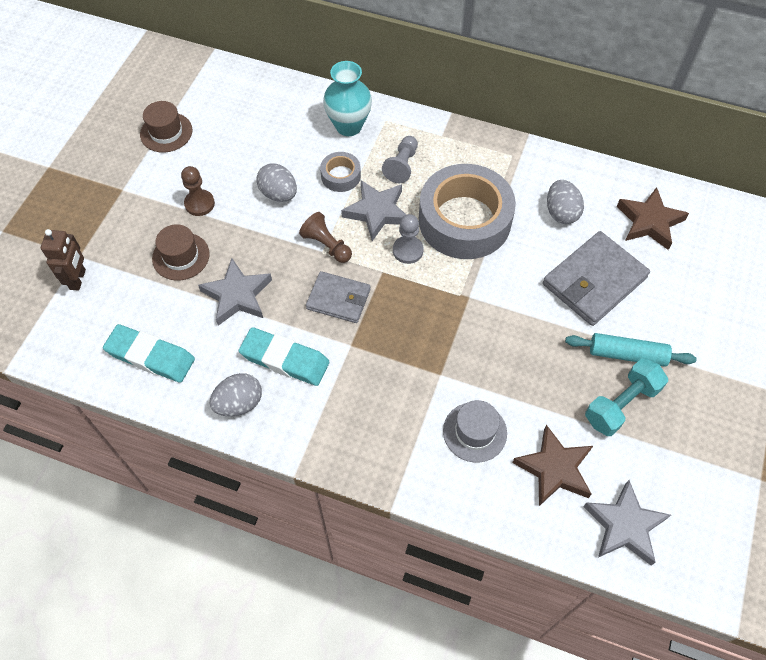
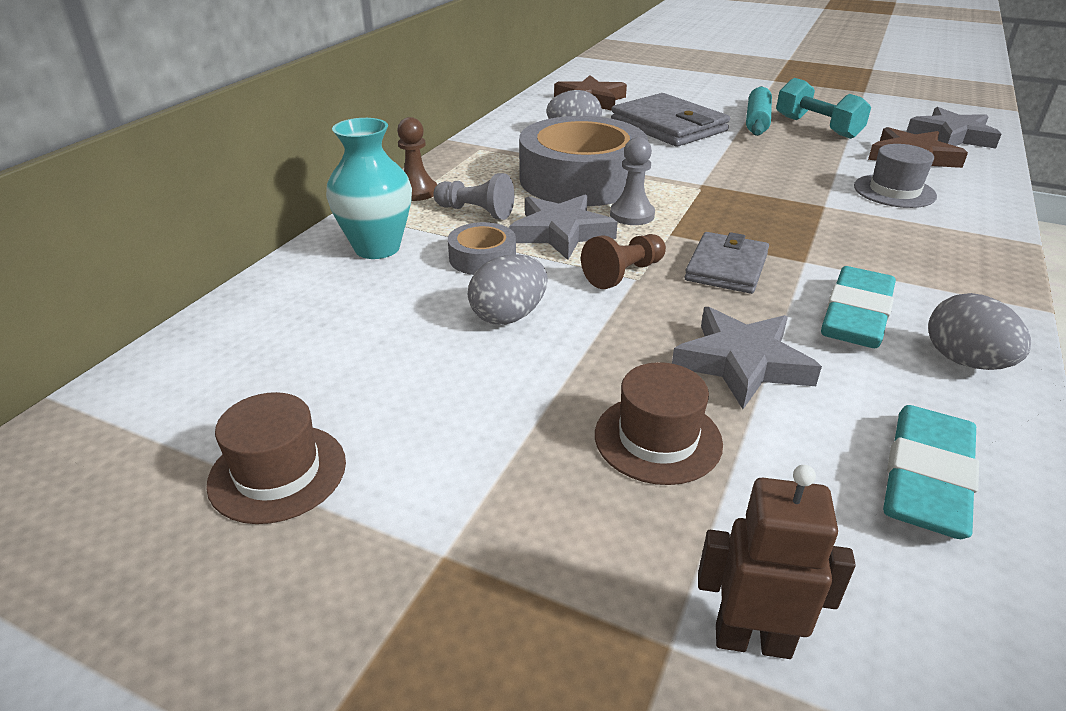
camera: 85 degrees left, 25 degrees down
brown pawn [181,166,215,216] -> brown pawn moved to [397,117,437,201]

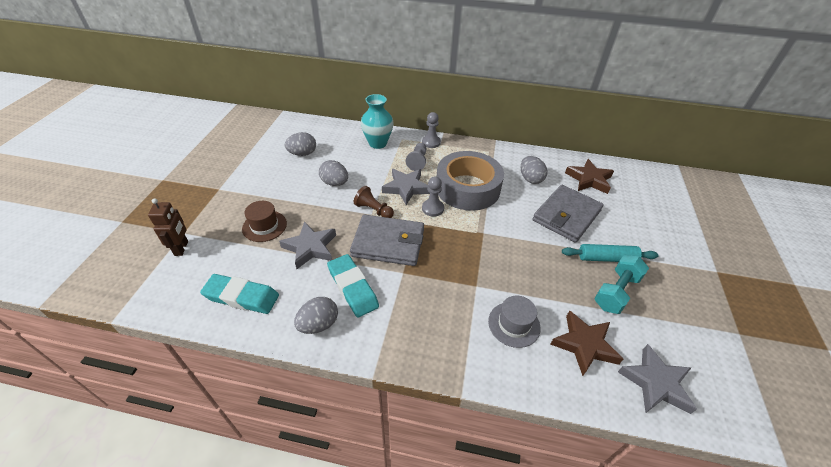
camera: 75 degrees right, 10 degrees up
brown hat [206,392,346,524] -> none
brown pawn [397,117,437,201] -> grey pawn [422,112,441,148]
grey tape [448,222,516,275] -> none
grey wallet [685,232,769,294] -> grey wallet [350,215,424,266], size x1.59
turquoise eraser [821,266,896,348] -> turquoise eraser turned 45 degrees clockwise [327,254,379,318]
none -> grey egg [285,132,316,156]

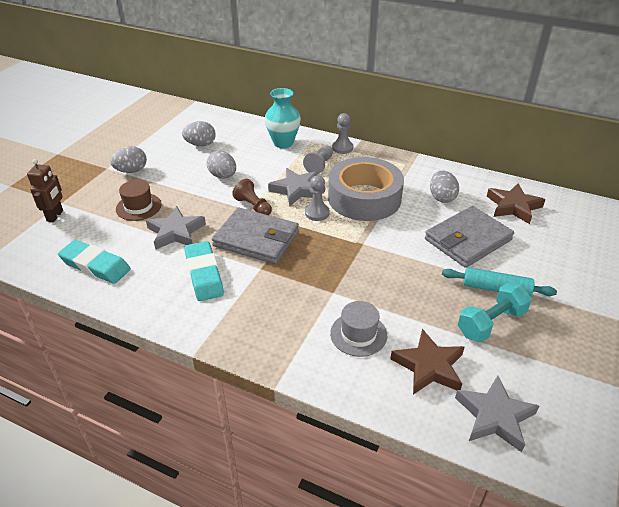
camera: 15 degrees right, 5 degrees down
grey egg [294,297,338,334] -> grey egg moved to [110,146,147,173]

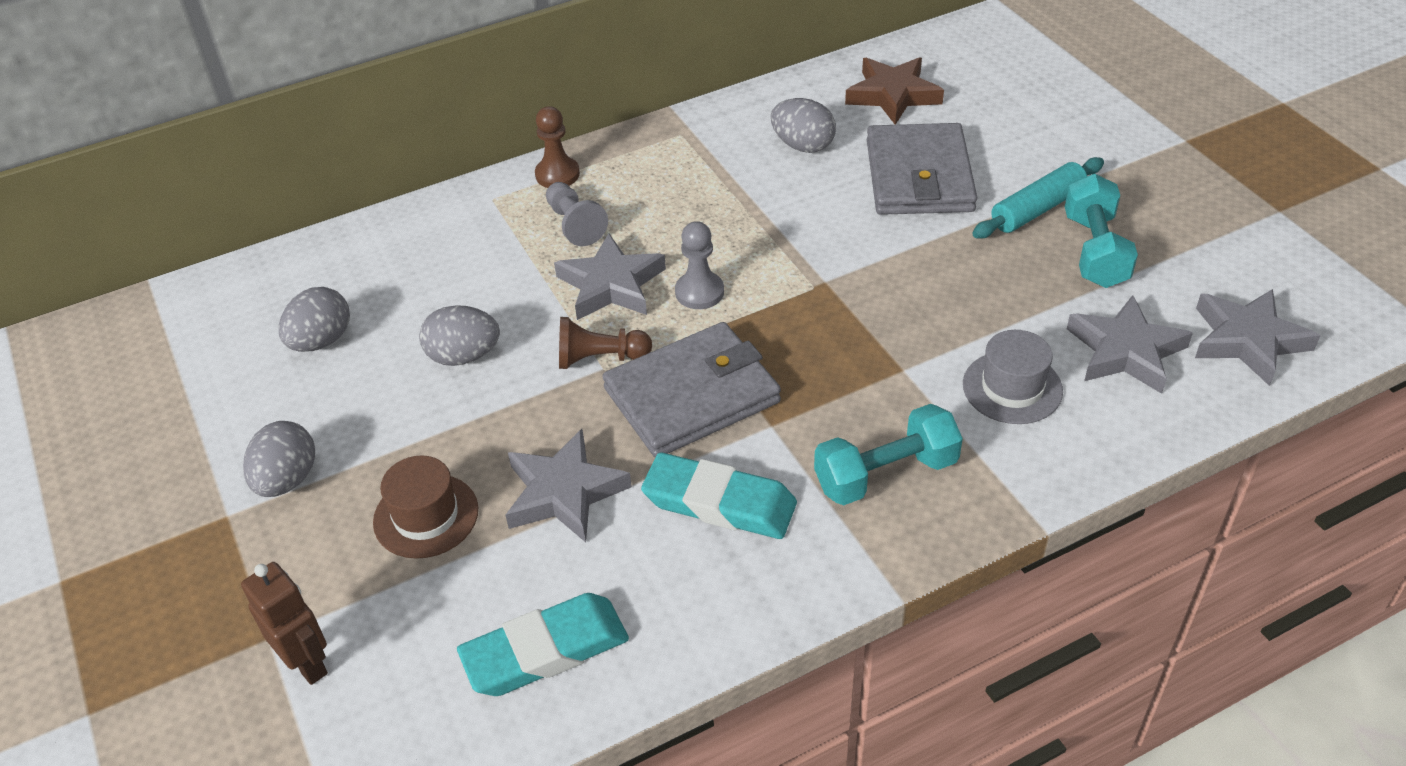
camera: 50 degrees left, 5 degrees up
turquoise vase [265,88,301,148] -> none
grey tape [328,157,404,221] -> none
grey pawn [332,113,353,154] -> brown pawn [535,106,580,188]
brown star [391,329,464,394] -> grey star [1067,295,1193,394]
none -> turquoise dumbbell [814,404,963,505]

